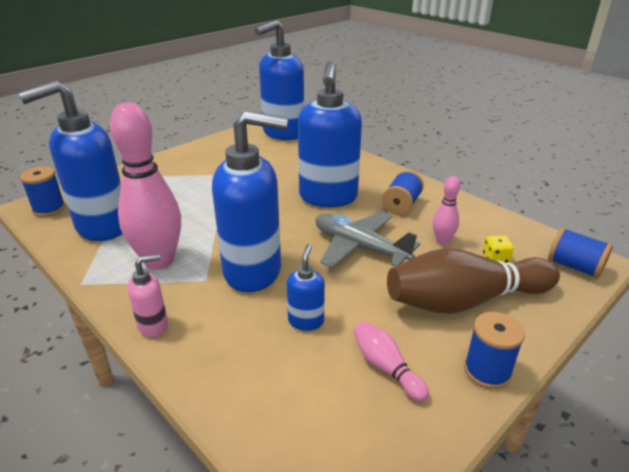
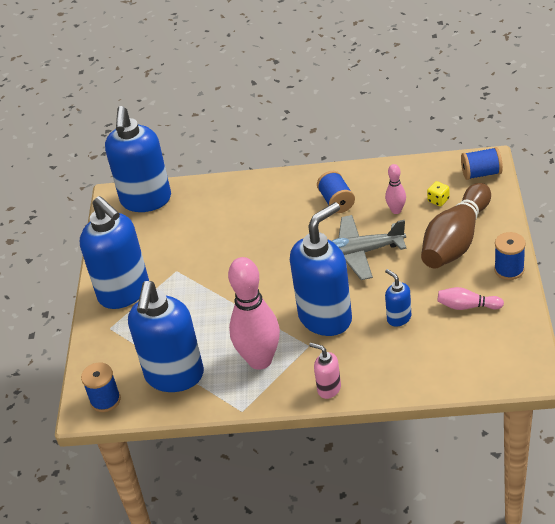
camera: 40 degrees left, 10 degrees up
pink soap dispenser [127,254,168,337] -> pink soap dispenser turned 75 degrees counterclockwise [309,343,341,399]
blue soap dispenser [298,61,362,207] -> blue soap dispenser moved to [80,196,149,309]

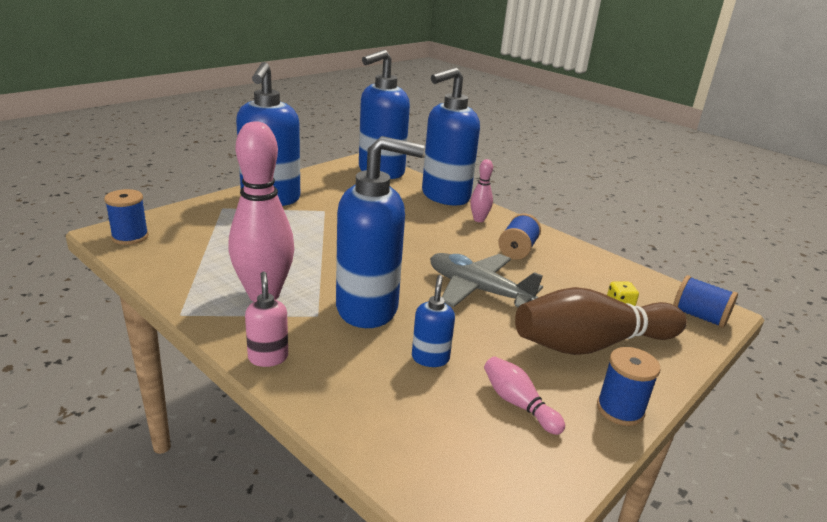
camera: 35 degrees right, 15 degrees down
blue soap dispenser [128,281,204,392] -> blue soap dispenser moved to [422,67,480,205]
pink bowling pin [385,164,406,214] -> pink bowling pin moved to [470,159,493,222]

